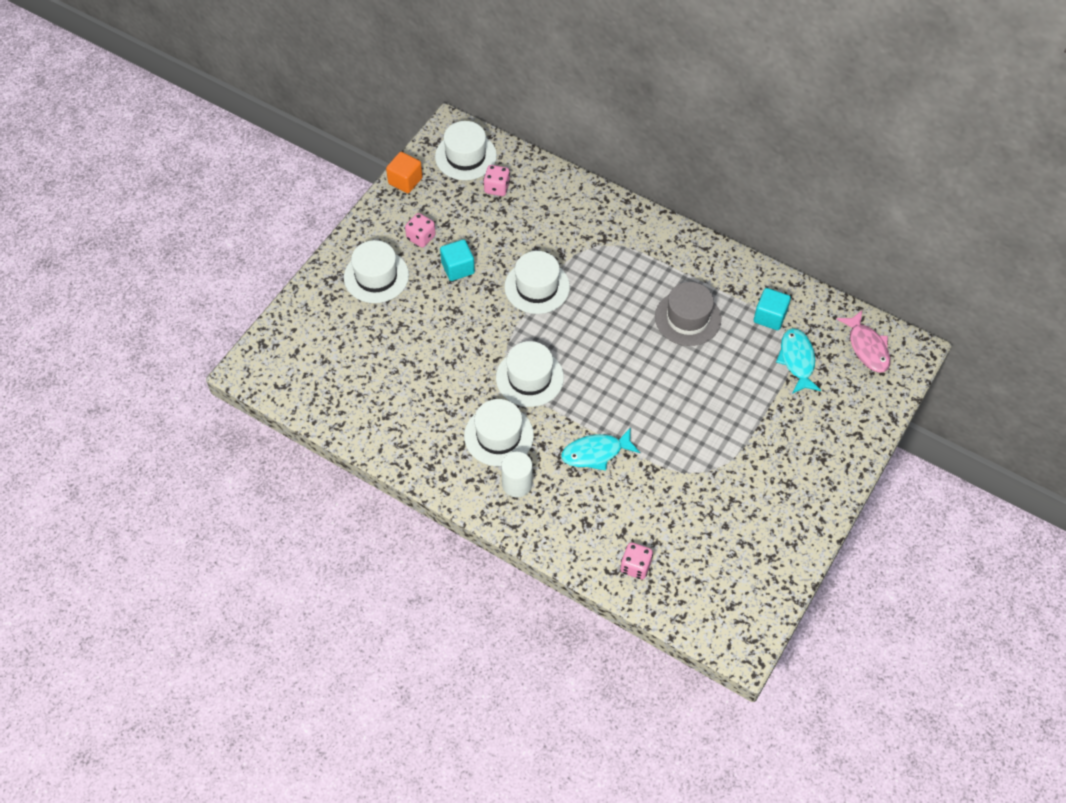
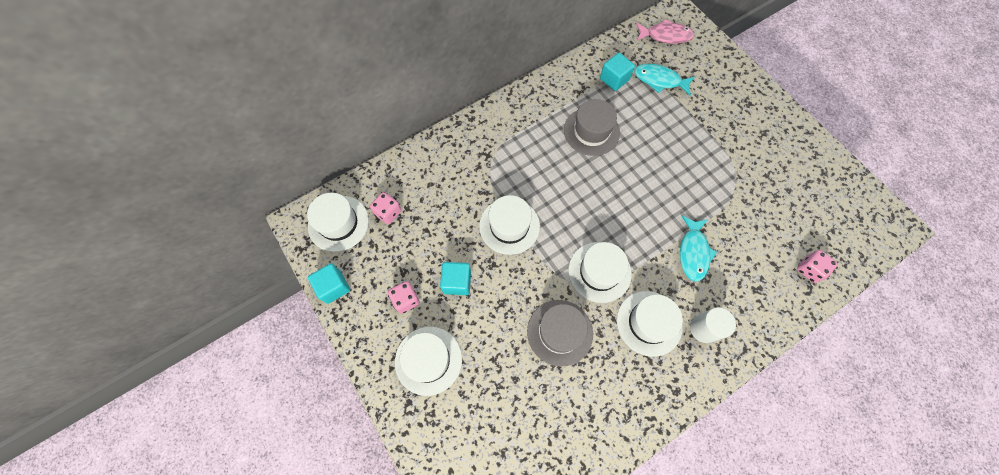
camera: 65 degrees left, 10 degrees up
orange cube [386,152,423,193] -> turquoise cube [308,263,350,304]
none -> grey hat [527,300,593,367]

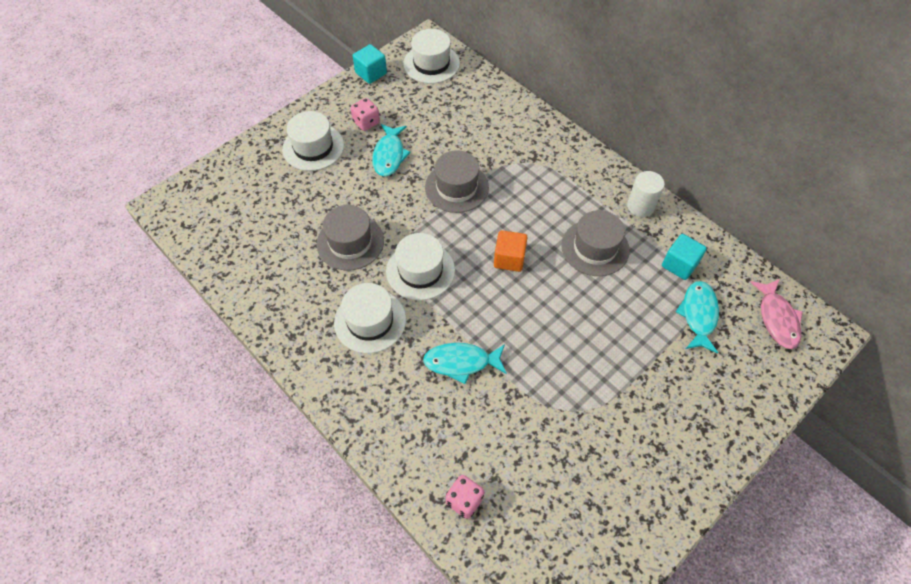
camera: 80 degrees right, 10 degrees down
pink dice [370,192,401,224] -> none
turquoise cube [440,262,471,295] -> turquoise fish [372,124,411,177]
white hat [479,195,540,255] -> grey hat [425,150,489,213]
white cylinder [690,307,736,343] -> white cylinder moved to [627,171,665,217]
none -> orange cube [494,230,528,272]

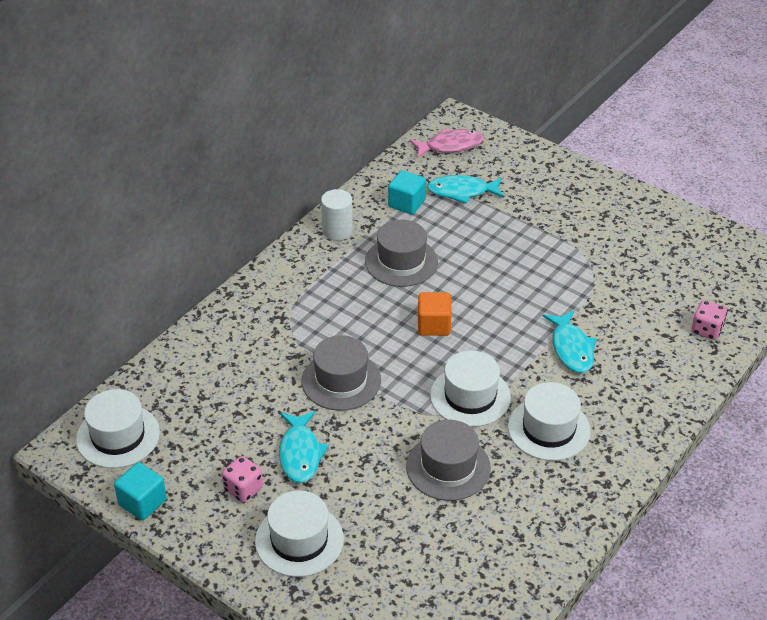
camera: 100 degrees left, 15 degrees down
turquoise fish [372,124,411,177] -> turquoise fish turned 90 degrees clockwise [279,411,329,483]

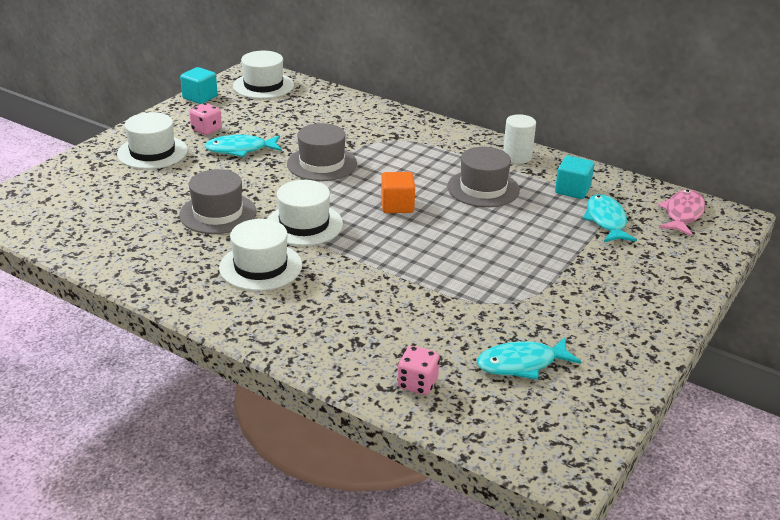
camera: 85 degrees right, 10 degrees down
pink fish [409,129,484,158] -> pink fish turned 135 degrees counterclockwise [658,190,706,236]
turquoise fish [543,310,597,373] -> turquoise fish moved to [477,337,581,380]

